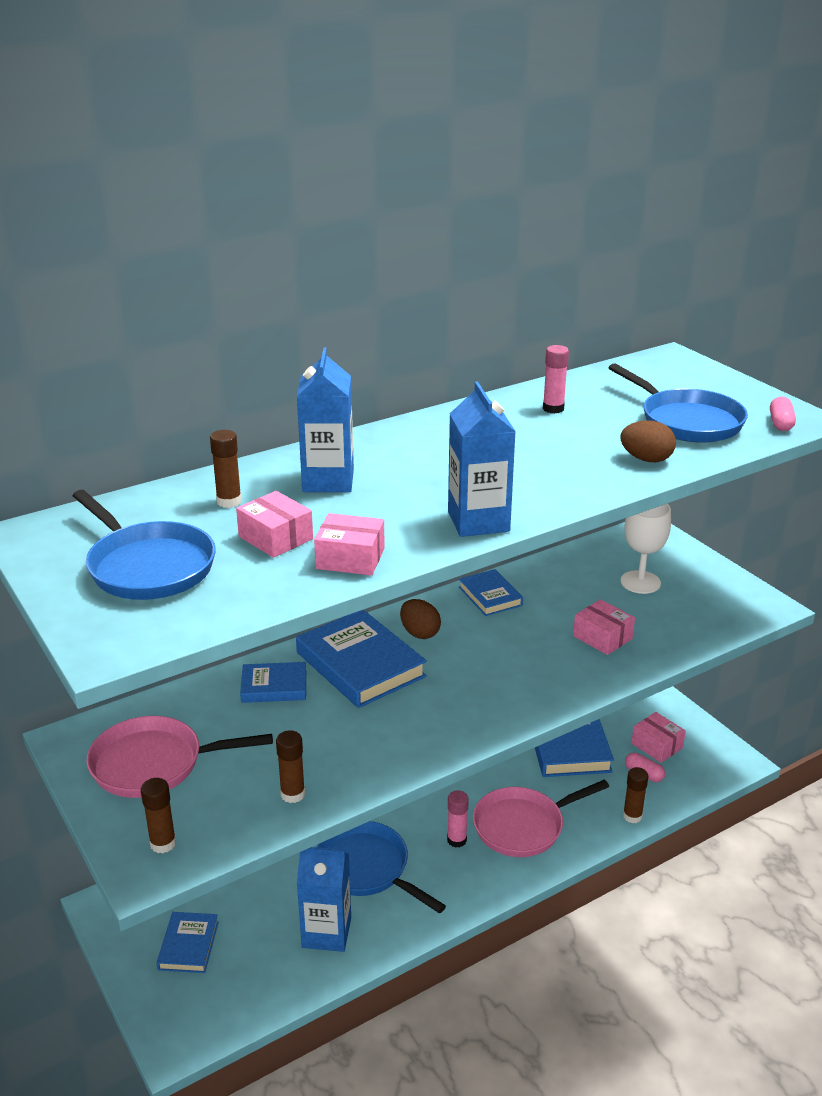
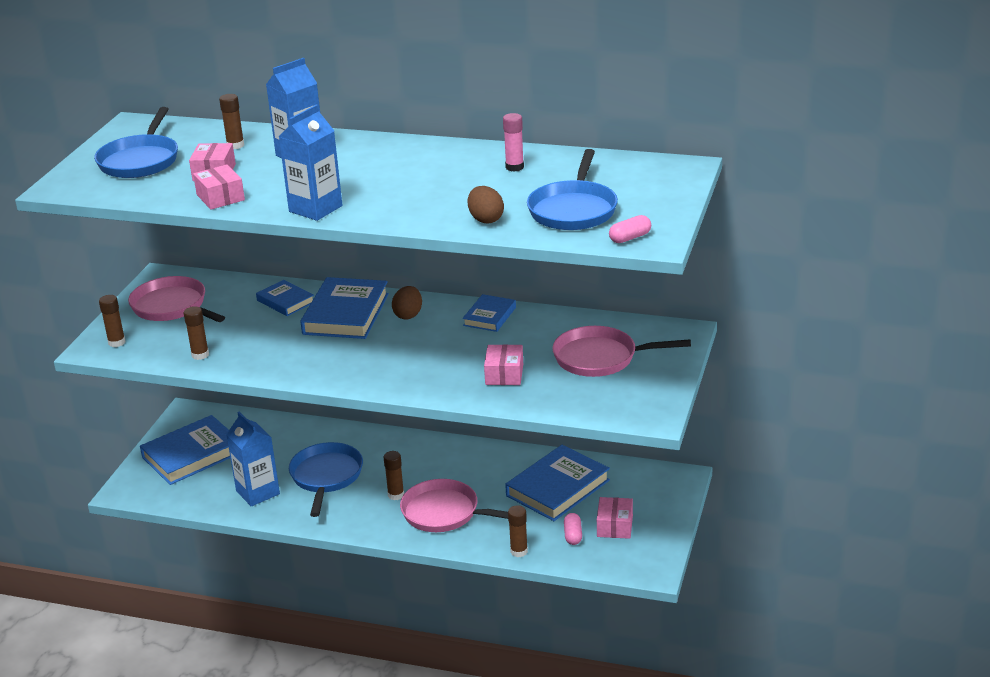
camera: 50 degrees right, 0 degrees up
blue book [157,912,219,973] -> blue book [140,415,230,485], size x1.78
pink glue stick [447,790,469,848] -> brown glue stick [383,451,404,500]
white goblet [621,504,671,594] -> pink pan [552,326,691,377]

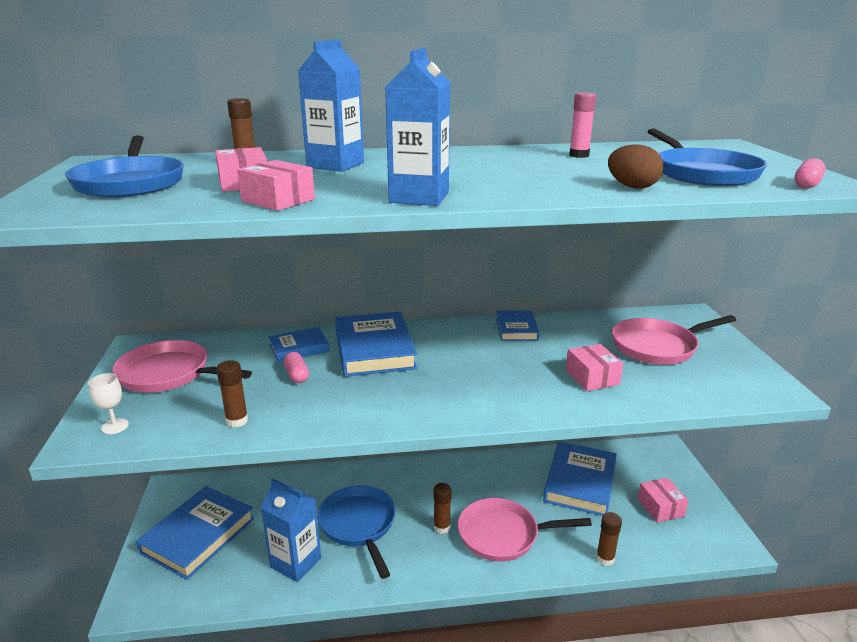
camera: 25 degrees left, 5 degrees down
brown glue stick [99,295,125,347] -> white goblet [88,373,129,434]
blue book [256,280,314,316] -> blue book turned 45 degrees counterclockwise [269,327,330,362]
brown egg [392,286,422,320] -> none
pink capsule [564,513,582,545] -> pink capsule moved to [283,352,309,383]

